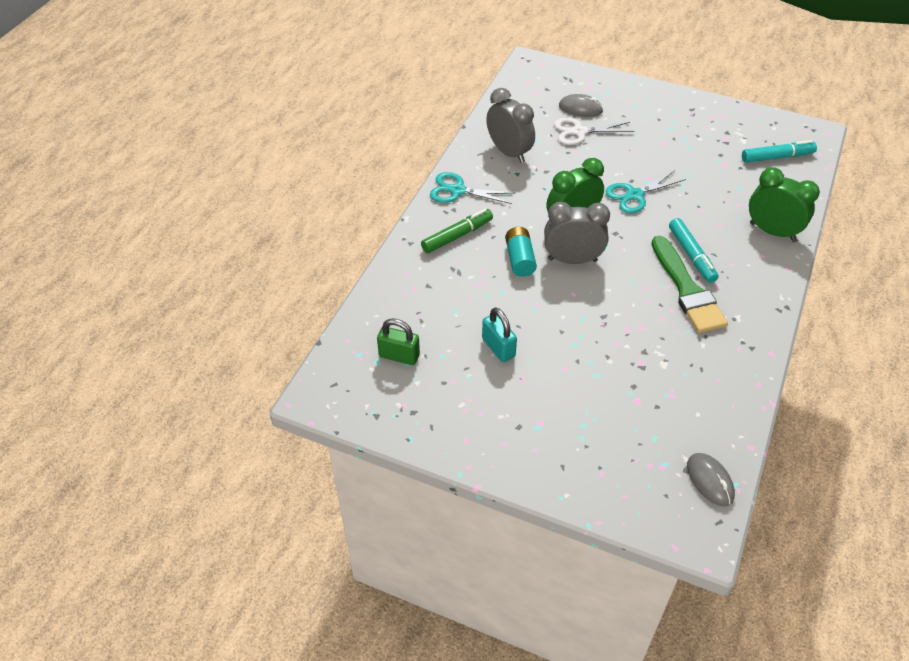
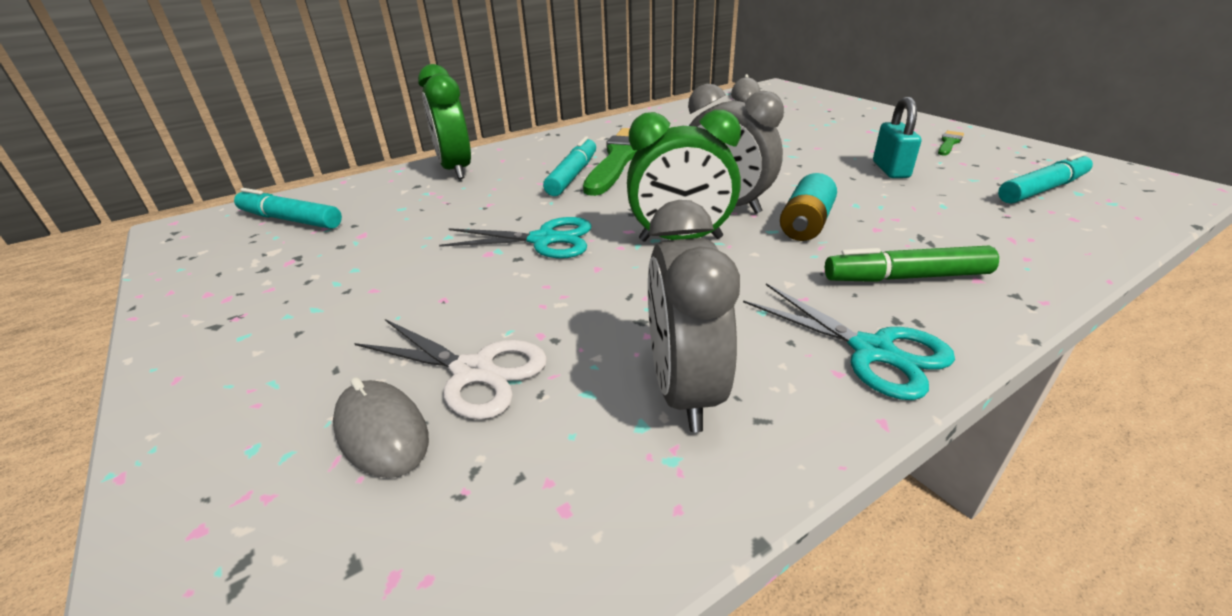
camera: 145 degrees left, 15 degrees down
green padlock [377,318,420,365] -> turquoise marker [998,152,1093,204]
none -> green brush [938,131,964,156]

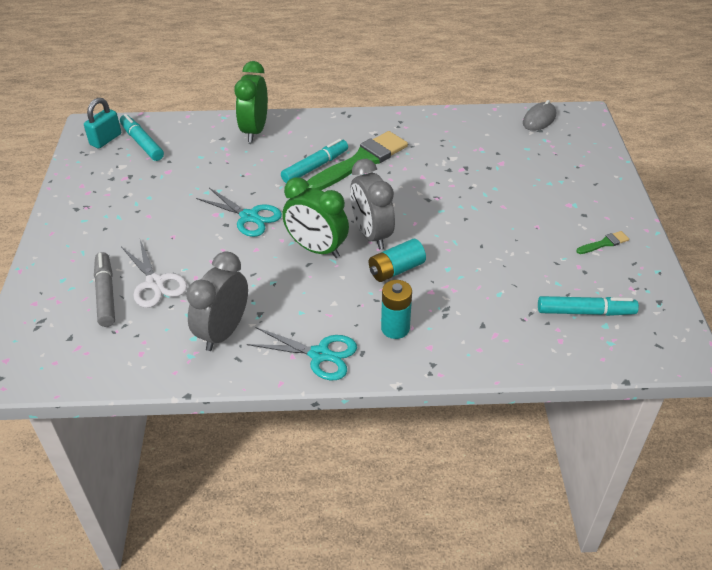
camera: 30 degrees right, 10 degrees up
grey mouse [333,377,429,478] -> grey marker [94,252,115,327]
turquoise scissors [743,283,955,400] -> turquoise scissors turned 60 degrees counterclockwise [247,327,357,380]
green marker [825,246,999,282] -> turquoise battery [381,280,412,339]
turquoise padlock [873,97,921,178] -> turquoise padlock moved to [84,98,121,148]

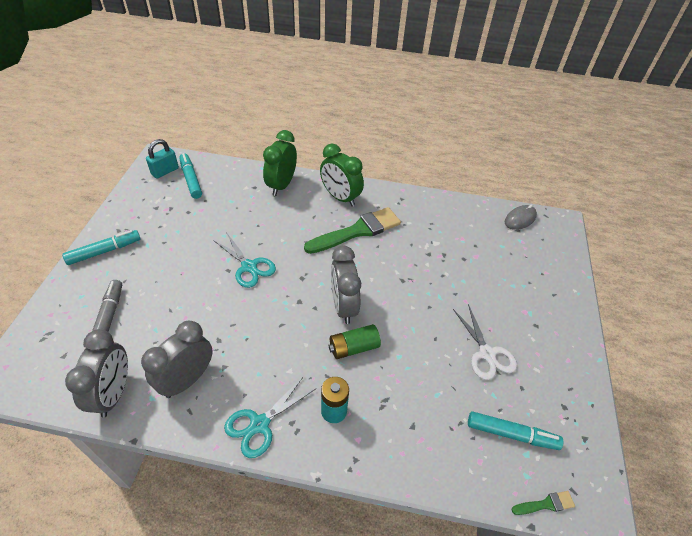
camera: 10 degrees right, 5 degrees up
white scissors [122,240,187,308] -> white scissors moved to [453,304,517,380]
turquoise scissors [247,327,357,380] -> turquoise scissors turned 105 degrees clockwise [224,376,317,458]
turquoise marker [281,139,348,183] -> turquoise marker moved to [62,230,141,265]
green clock [282,177,349,258] -> green clock moved to [320,144,364,207]
turquoise battery [369,239,426,282] -> green battery [328,324,381,359]
green brush [576,231,629,254] -> green brush moved to [512,491,575,515]
none -> grey clock [65,329,128,418]

